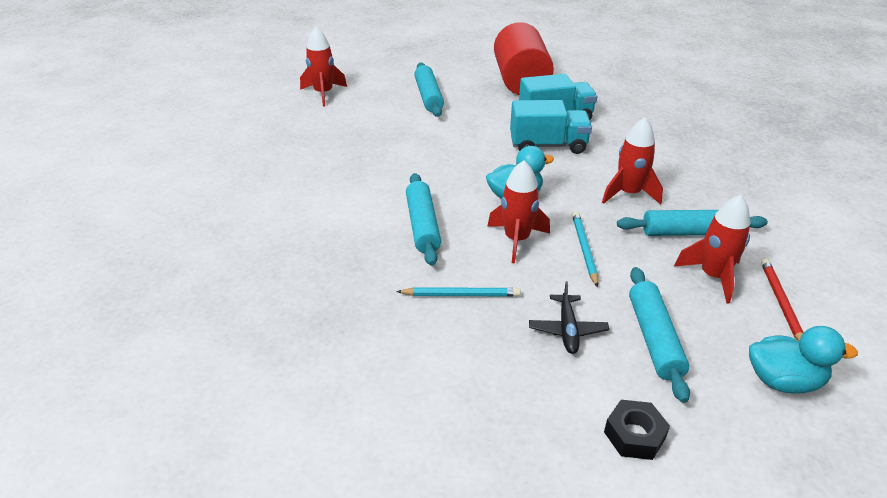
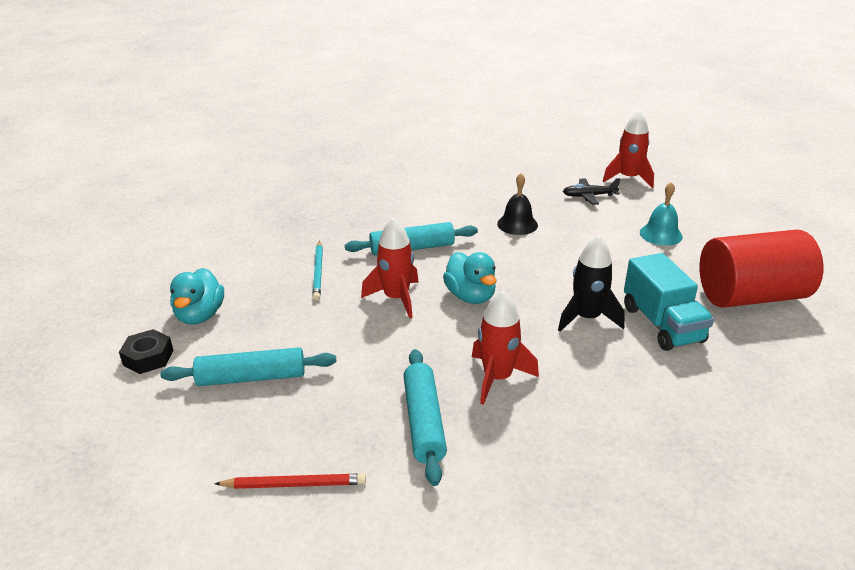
camera: 85 degrees right, 5 degrees down
turquoise rolling pin [414,62,444,117] -> turquoise bell [640,182,683,246]
turquoise truck [510,100,592,154] -> black rocket [558,235,625,332]
black plane [529,281,609,354] -> black plane moved to [563,178,621,205]
turquoise pencil [572,212,598,287] -> none
red rocket [674,195,750,303] -> none
turquoise duck [749,326,858,394] -> turquoise duck moved to [170,268,224,325]
none -> black bell [497,173,538,235]

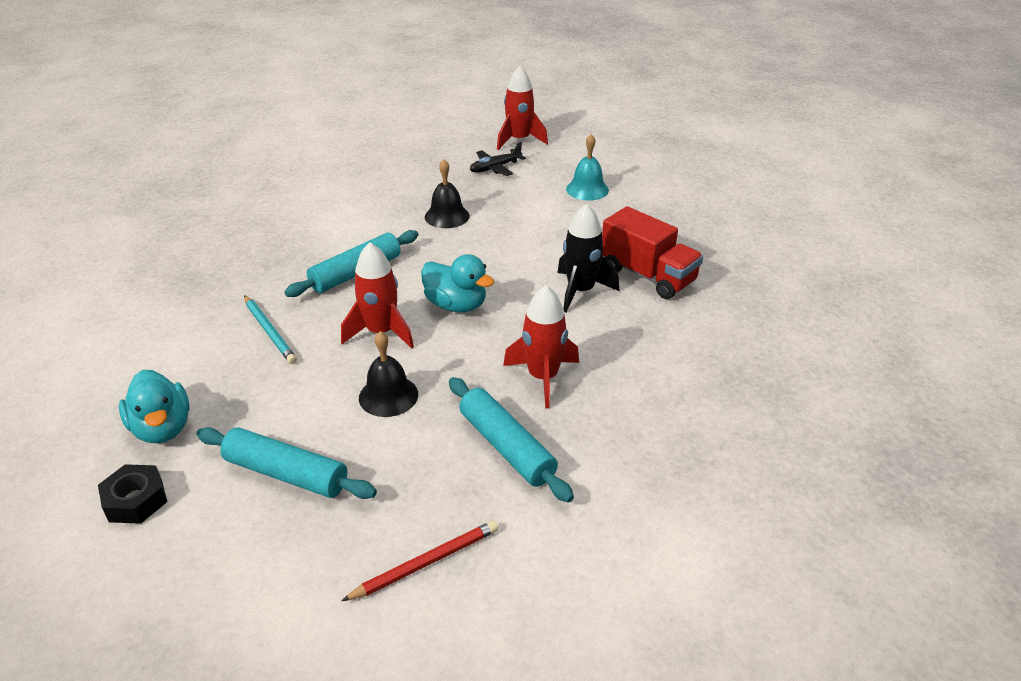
camera: 30 degrees left, 5 degrees up
turquoise rolling pin [160,347,337,386] -> turquoise rolling pin turned 60 degrees clockwise [197,427,377,499]
turquoise truck [624,253,714,351] -> red truck [602,206,703,299]
red cylinder [699,229,823,308] -> none
none -> black bell [359,331,418,417]

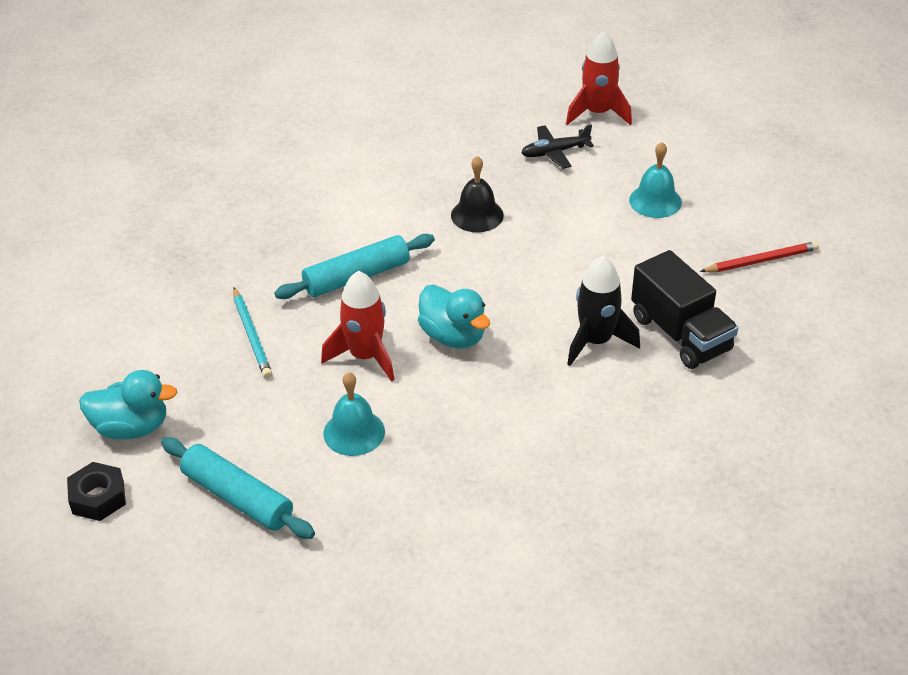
camera: 15 degrees right, 5 degrees up
turquoise duck [119,370,190,444] -> turquoise duck turned 75 degrees counterclockwise [79,370,178,439]
red pencil [342,521,498,601] -> red pencil moved to [700,241,819,272]
black bell [359,331,418,417] -> turquoise bell [323,372,385,456]
turquoise rolling pin [449,377,574,503] -> none
red rocket [503,285,579,408] -> none
red truck [602,206,703,299] -> black truck [631,250,738,369]

